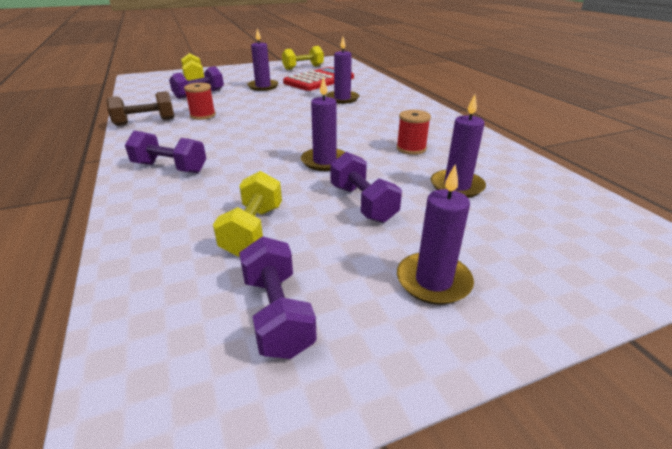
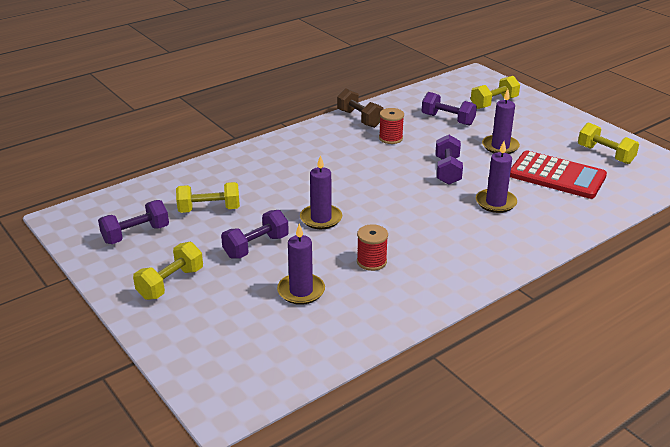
camera: 75 degrees right, 0 degrees up
purple dumbbell [125,131,206,173] -> purple dumbbell moved to [435,135,463,185]
purple candle [397,164,474,305] -> yellow dumbbell [133,242,203,300]

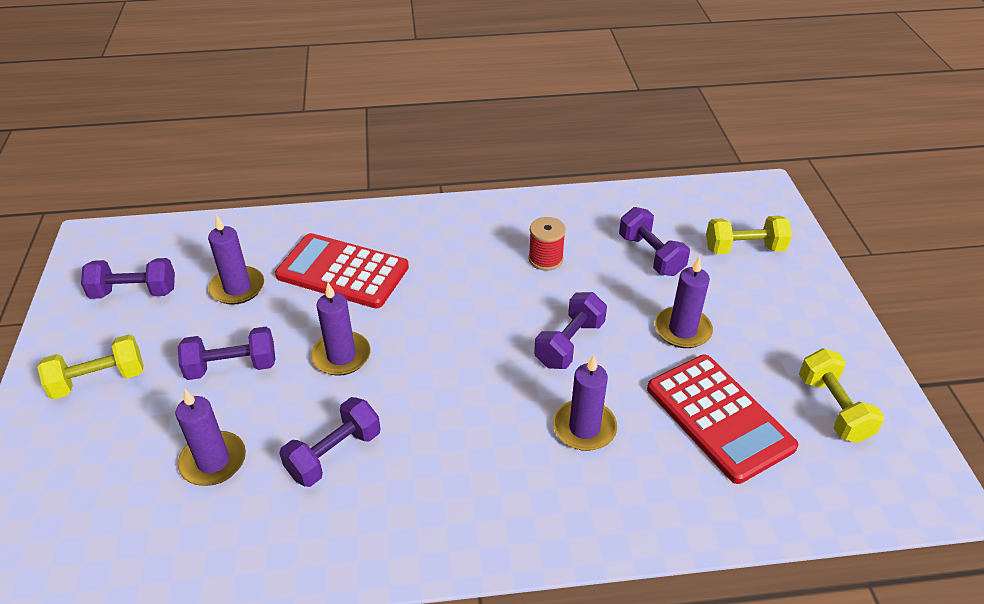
camera: 30 degrees right, 10 degrees up
yellow dumbbell [176,182,240,213] -> purple candle [208,214,264,305]
brown dumbbell [337,88,384,128] -> none
red spool [357,224,388,271] -> purple dumbbell [279,397,381,487]
none -> red calculator [275,233,409,308]

